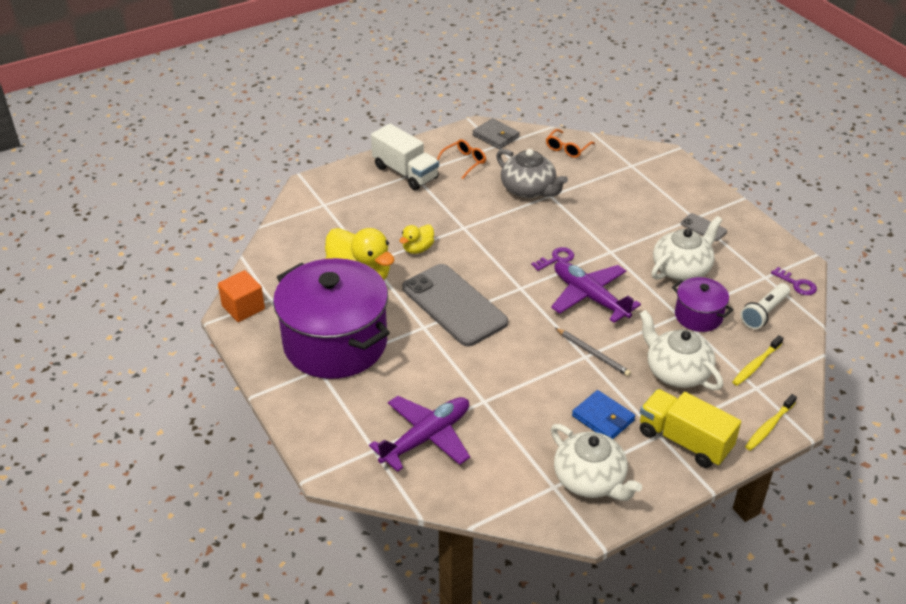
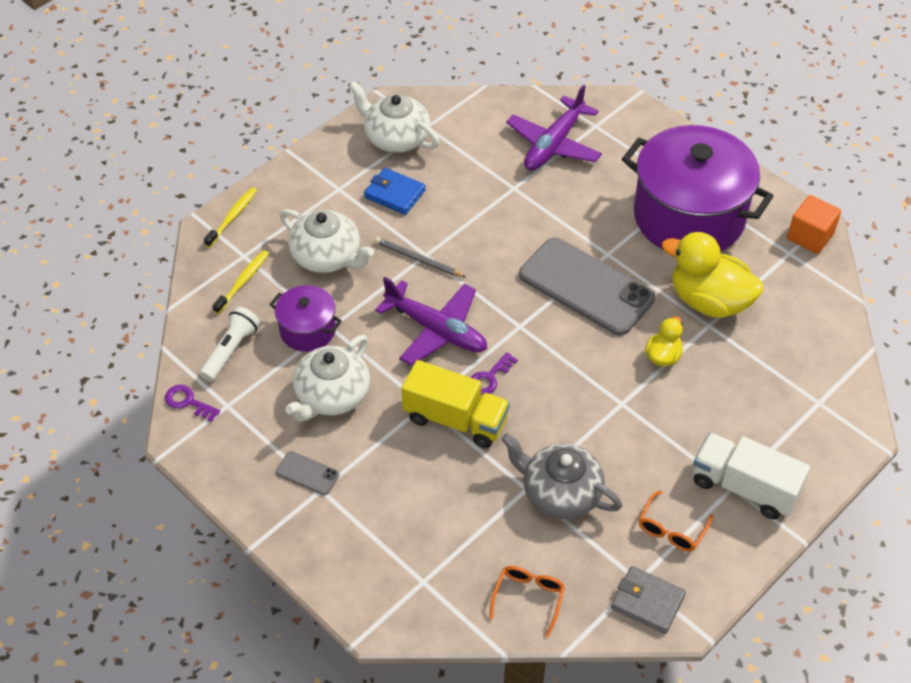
camera: 165 degrees right, 10 degrees up
yellow truck [640,389,741,468] -> yellow truck moved to [401,360,510,448]

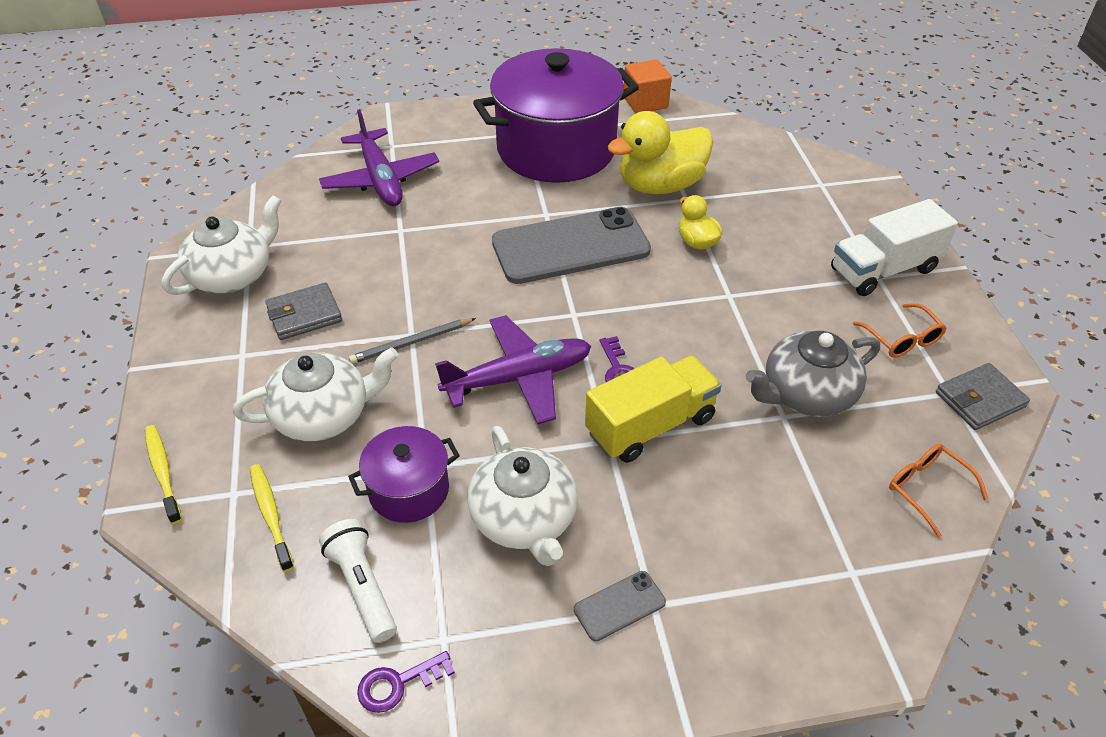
camera: 55 degrees left, 5 degrees down
white teapot [349,81,440,153] -> white teapot turned 150 degrees clockwise [162,195,281,295]
blue wallet [364,168,426,215] -> grey wallet [265,282,342,340]

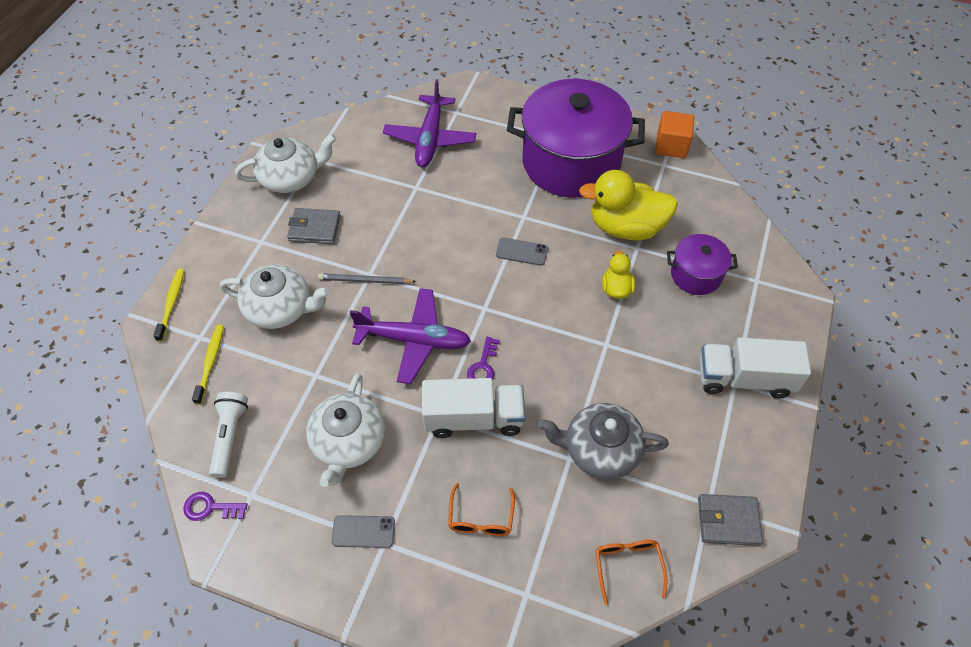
camera: 30 degrees right, 10 degrees up
purple pot [348,426,460,523] -> purple pot moved to [667,234,738,295]
grey phone [492,207,651,284] -> grey phone [496,238,548,266], size x0.42
yellow truck [585,356,722,463] -> white truck [422,378,525,438]
orange glasses [853,303,946,357] -> orange glasses moved to [448,483,515,536]

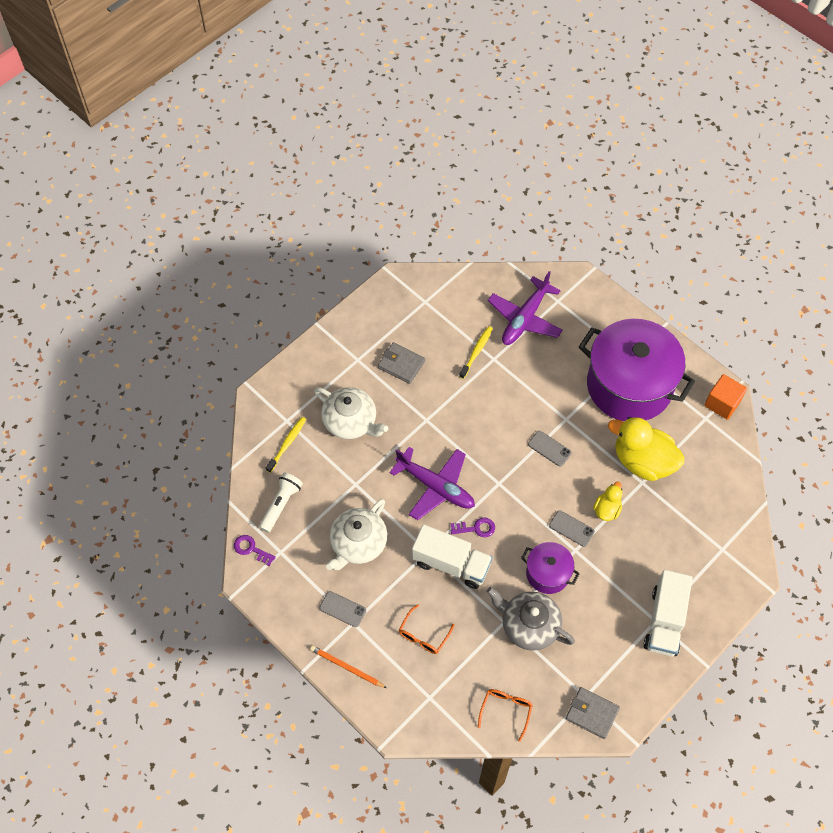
camera: 25 degrees right, 5 degrees up
yellow toothbrush [153,269,184,342] -> yellow toothbrush moved to [459,326,493,379]
white teapot [235,134,336,193] -> none
grey pencil [318,273,417,284] -> none
purple key [467,337,500,380] -> purple key turned 135 degrees counterclockwise [451,517,495,537]
purple pot [667,234,738,295] -> purple pot moved to [521,542,580,594]
white truck [699,337,811,398] -> white truck turned 105 degrees counterclockwise [644,570,693,656]
none -> orange pencil [310,646,387,688]
none -> grey phone [549,510,595,547]

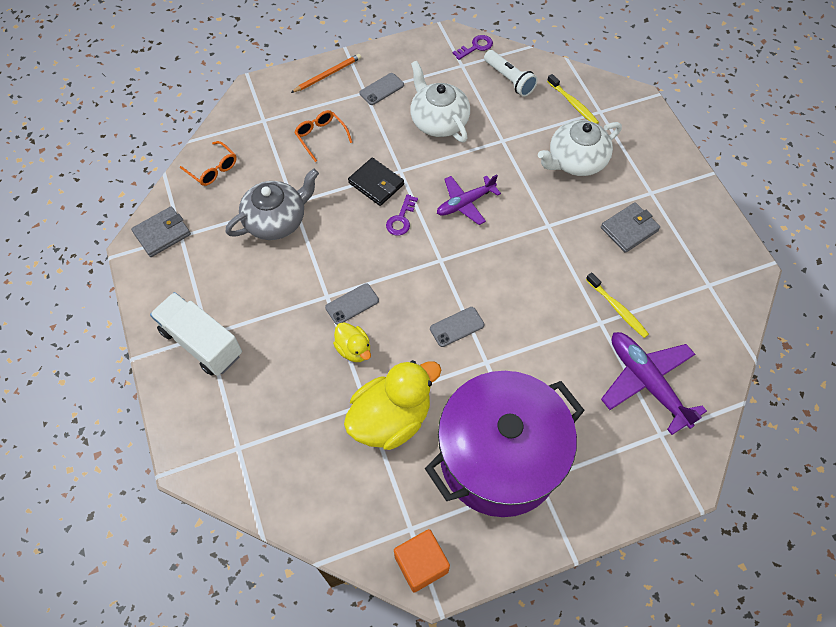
camera: 115 degrees right, 0 degrees up
purple plane [390,447,475,520] -> purple plane [437,175,501,225], size x0.66
white truck [412,524,492,589] -> black wallet [348,158,404,206]
purple pot [521,542,580,594] -> none

